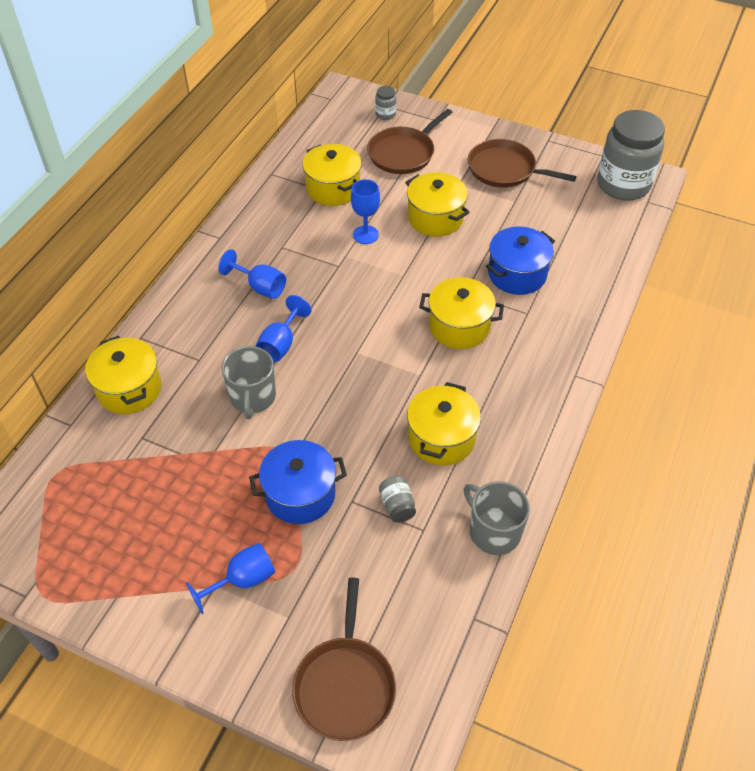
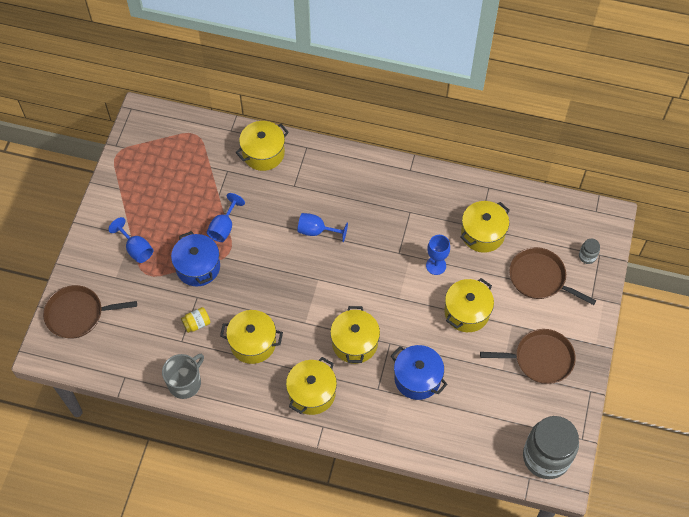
camera: 80 degrees right, 10 degrees up
blue goblet [218,249,286,299] -> blue goblet moved to [207,193,245,242]
grey mug [222,346,276,419] -> none
grey jar [379,476,416,523] -> yellow jar [181,307,211,333]
brown pan [468,139,577,187] -> brown pan turned 75 degrees clockwise [480,329,576,384]
none -> yellow pot [286,357,337,415]

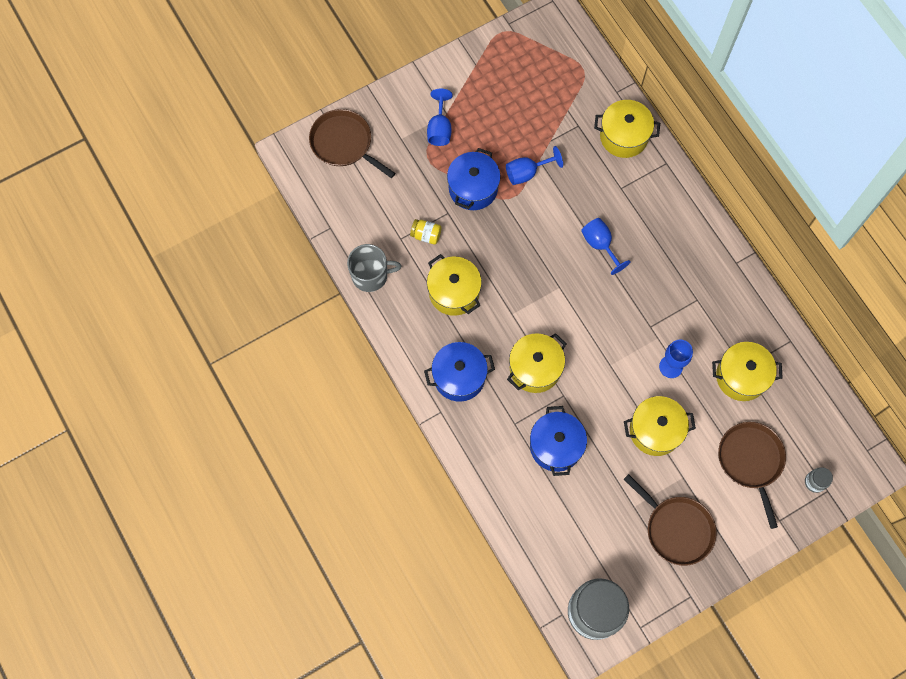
camera: 45 degrees right, 10 degrees up
yellow pot [286,357,337,415] -> blue pot [424,342,495,402]

